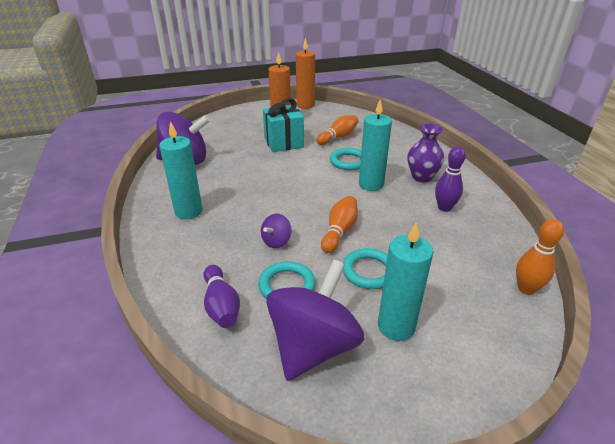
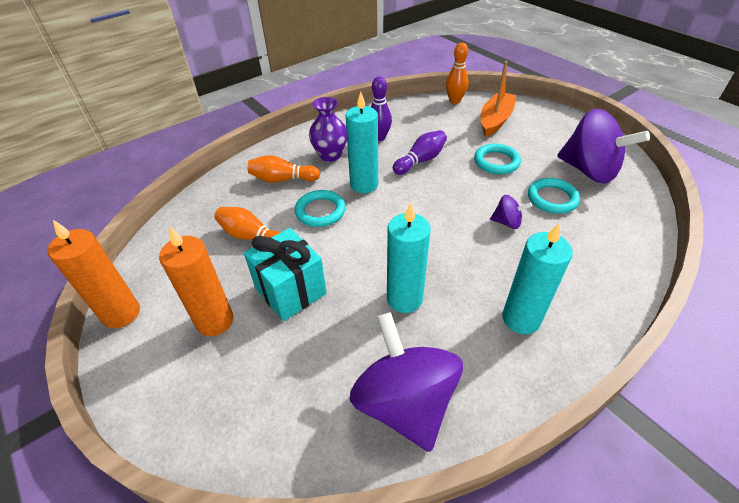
camera: 110 degrees left, 10 degrees up
purple bowling pin [203,265,240,328] -> purple bowling pin moved to [393,130,447,175]
purple spinning top [266,260,364,381] -> purple spinning top turned 150 degrees counterclockwise [557,109,650,183]
orange bowling pin [321,196,358,253] -> orange bowling pin moved to [248,155,320,183]
turquoise candle [378,222,433,341] -> turquoise candle moved to [387,202,431,313]
none -> orange boat [481,61,517,137]

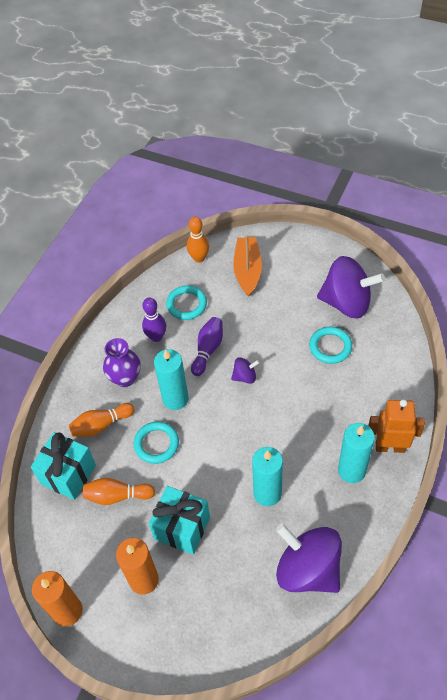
camera: 25 degrees left, 10 degrees up
turquoise ring [474,144,521,174] -> turquoise ring moved to [166,285,207,320]
purple spinning top [490,195,532,229] -> purple spinning top moved to [231,357,260,384]
none -> turquoise gift [31,432,96,500]
none -> orange robot [368,399,425,453]

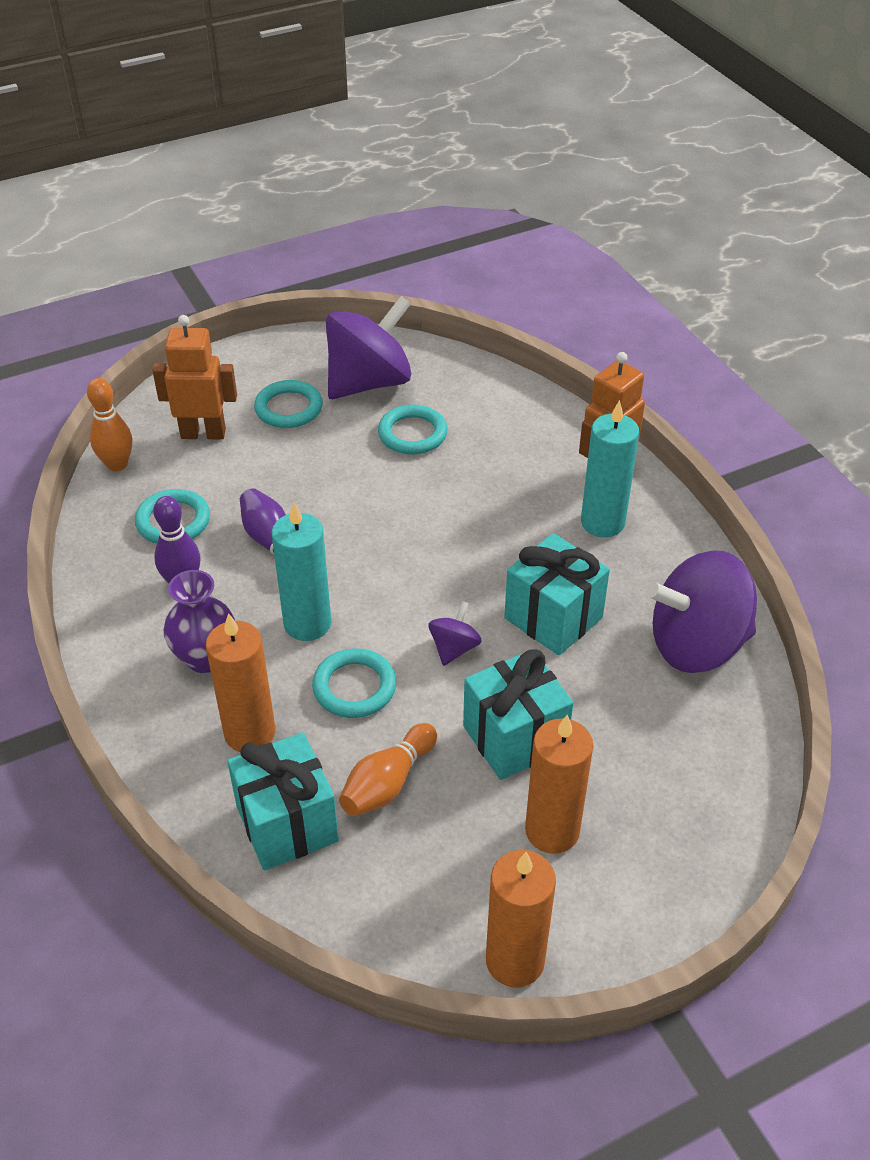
camera: 55 degrees left, 10 degrees down
orange bowling pin [69,403,135,437] -> orange candle [206,613,275,752]
purple spinning top [231,357,260,384] -> purple spinning top moved to [428,601,482,666]
orange boat [233,235,262,297] -> orange robot [152,315,237,439]
turquoise candle [252,447,283,506] -> turquoise gift [504,533,610,655]
none -> turquoise ring [254,380,323,428]

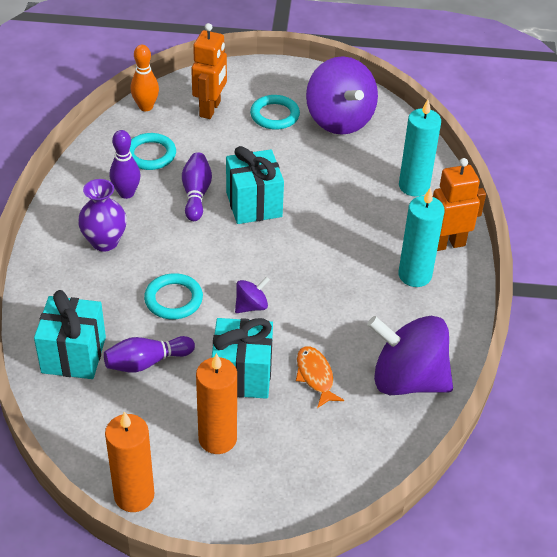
camera: 30 degrees right, 0 degrees up
orange robot [152,315,237,439] -> orange robot turned 75 degrees clockwise [191,23,227,119]
orange candle [206,613,275,752] -> none
turquoise candle [272,502,331,641] -> turquoise candle moved to [399,100,441,196]
purple spinning top [326,296,411,399] -> purple spinning top turned 75 degrees clockwise [306,56,378,135]
orange bowling pin [339,723,437,816] -> purple bowling pin [104,336,195,372]
turquoise ring [378,405,448,454] -> none
turquoise gift [504,533,610,655] -> turquoise gift moved to [226,146,284,224]
none -> orange fish [296,346,344,408]

